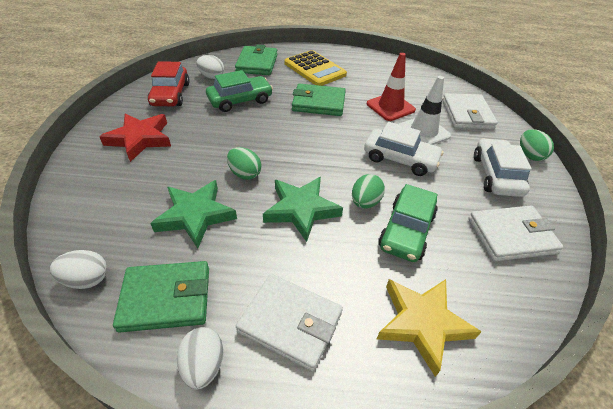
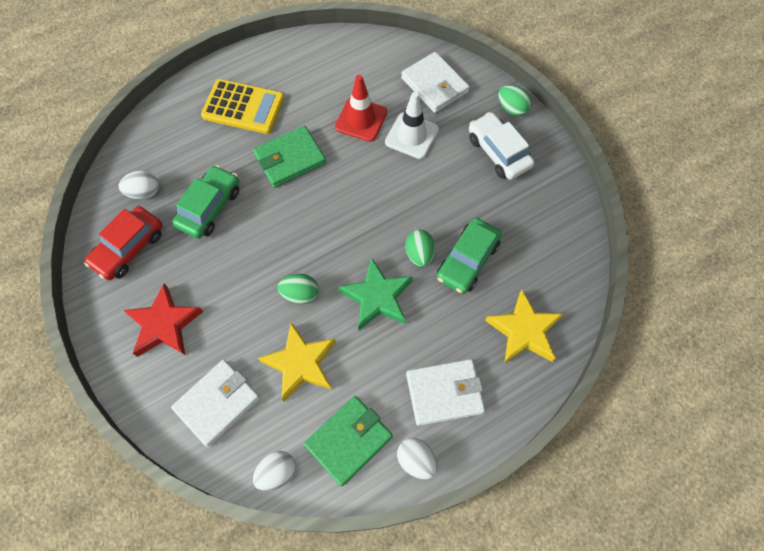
camera: 35 degrees left, 20 degrees up
red car [148,61,190,106] -> red car turned 75 degrees clockwise [84,206,163,280]
green star [150,180,237,248] -> yellow star [258,323,336,402]
green wallet [235,45,277,75] -> none
white car [364,122,444,176] -> none
green car [378,184,438,262] -> green car turned 45 degrees clockwise [437,218,502,294]
white wallet [468,206,563,261] -> white wallet moved to [171,359,260,447]

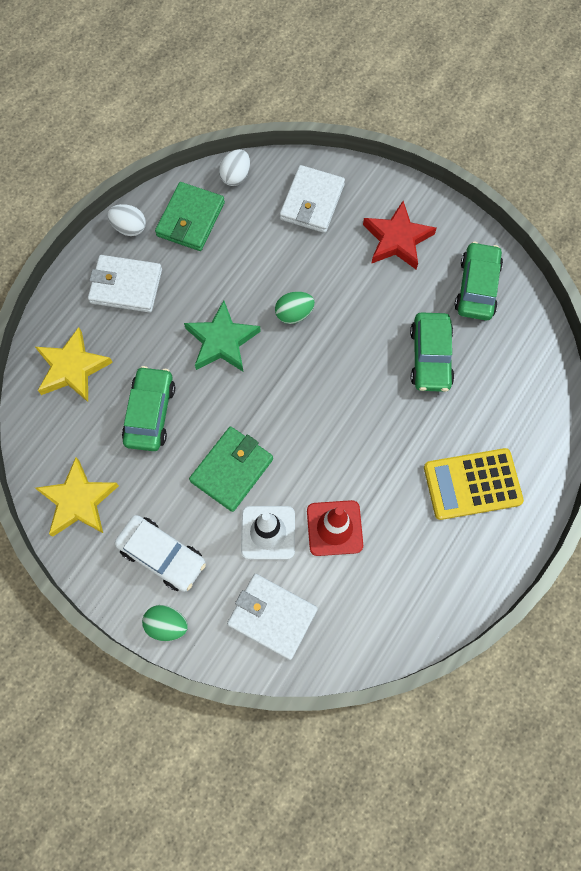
camera: 155 degrees right, 5 degrees up
red car [84,206,163,280] -> green car [455,242,503,320]
white egg [119,171,159,199] -> none
green wallet [253,126,326,188] -> green wallet moved to [189,427,273,512]
yellow star [258,323,336,402] -> yellow star moved to [35,457,119,537]
green egg [405,230,435,267] -> none
white wallet [406,359,485,426] -> white wallet turned 45 degrees clockwise [88,255,162,313]

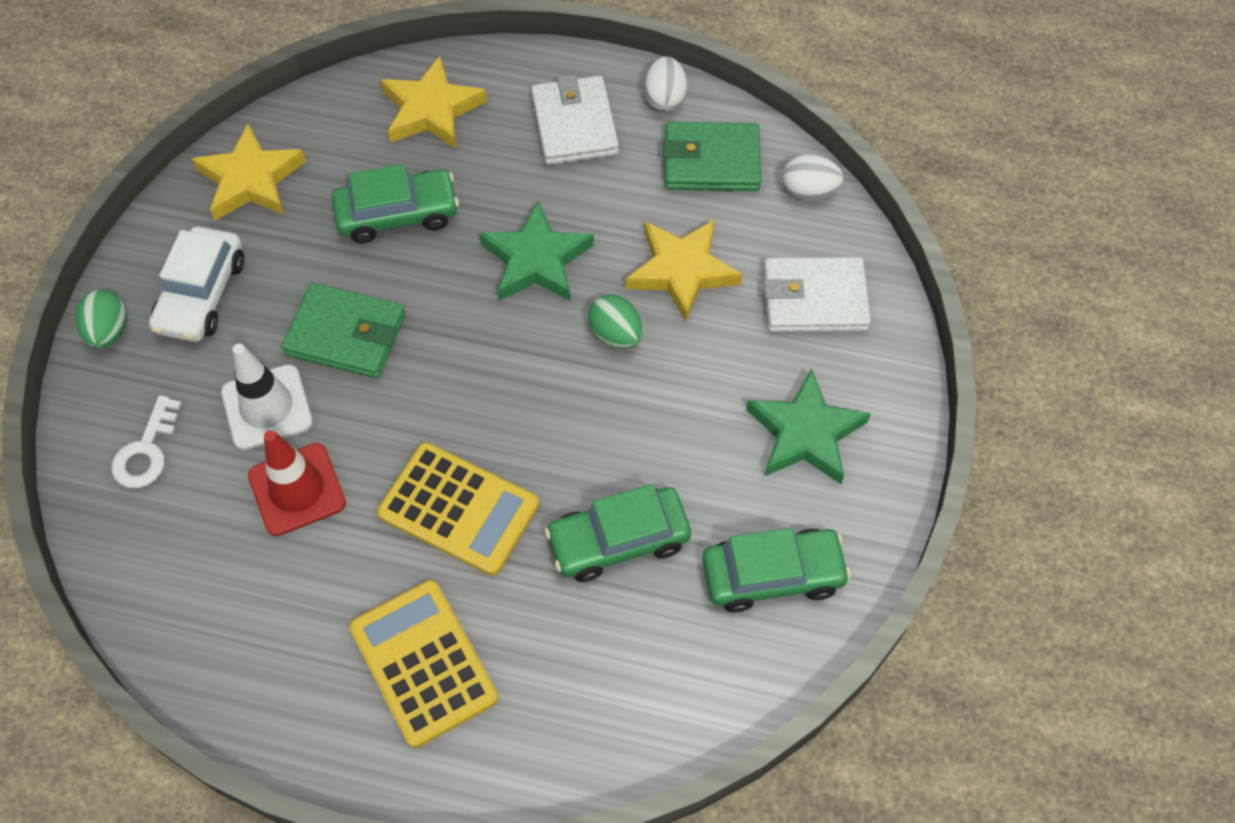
camera: 70 degrees right, 10 degrees down
white wallet [227,574,318,660] -> white key [112,395,182,488]
red star [363,201,437,270] -> green star [746,368,871,484]
none -> yellow calculator [377,442,539,576]
none -> yellow star [626,219,742,322]

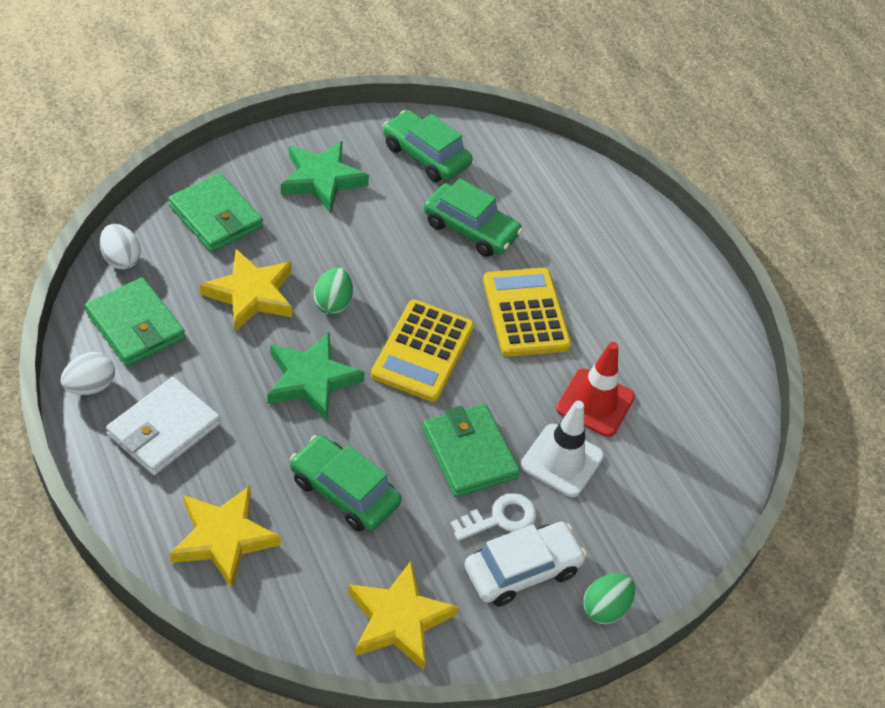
camera: 135 degrees left, 10 degrees down
white key [112,395,182,488] -> white key moved to [450,493,536,541]
yellow calculator [349,580,498,748] -> yellow calculator moved to [371,300,474,402]
white wallet [763,257,871,332] -> green wallet [168,173,263,252]

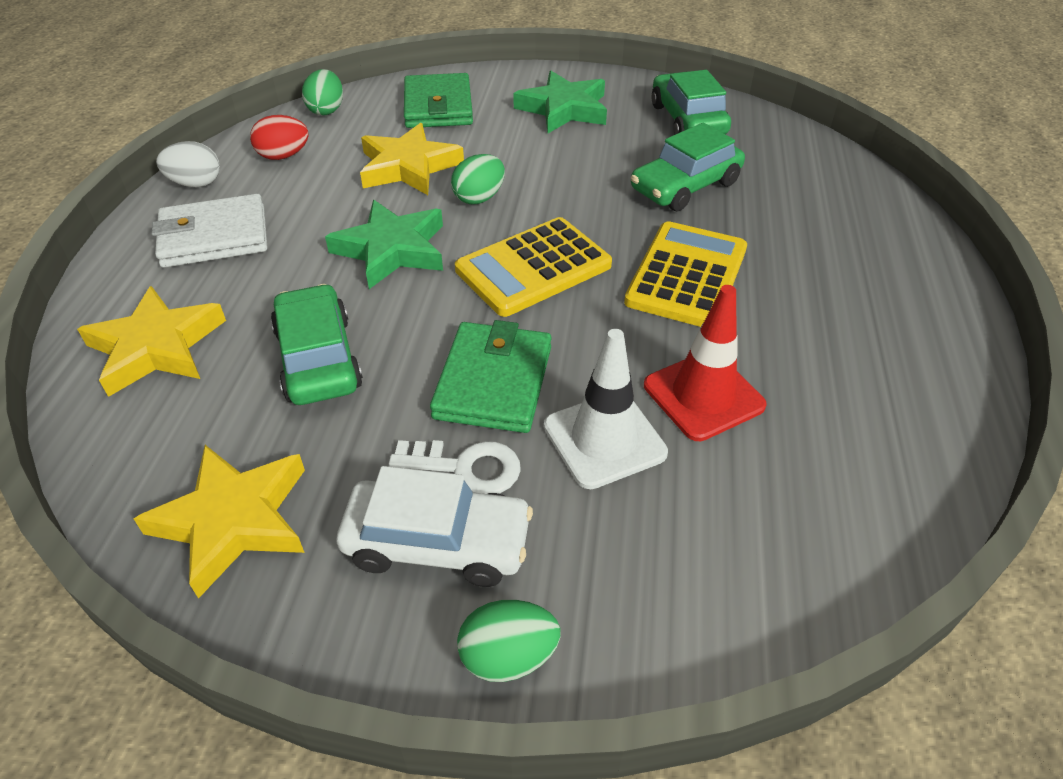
camera: 40 degrees right, 5 degrees down
green wallet [85,277,185,367] -> red egg [250,115,309,160]
white egg [100,224,141,270] -> green egg [302,69,343,116]
green car [423,178,523,257] -> green car turned 75 degrees clockwise [631,123,745,211]

